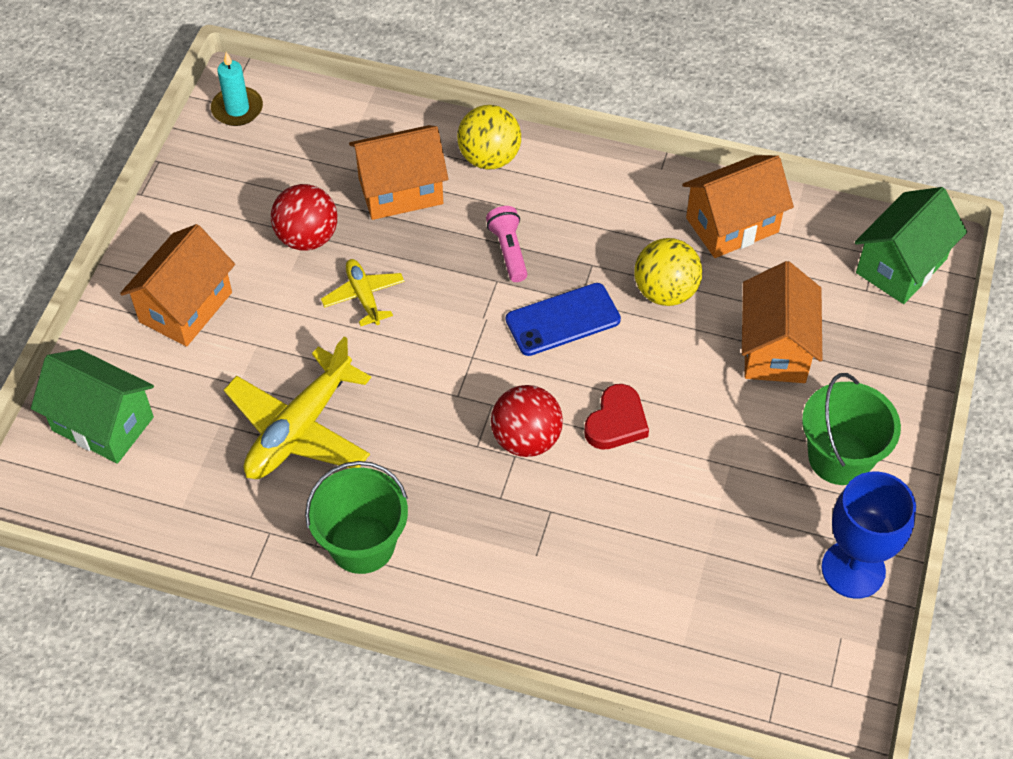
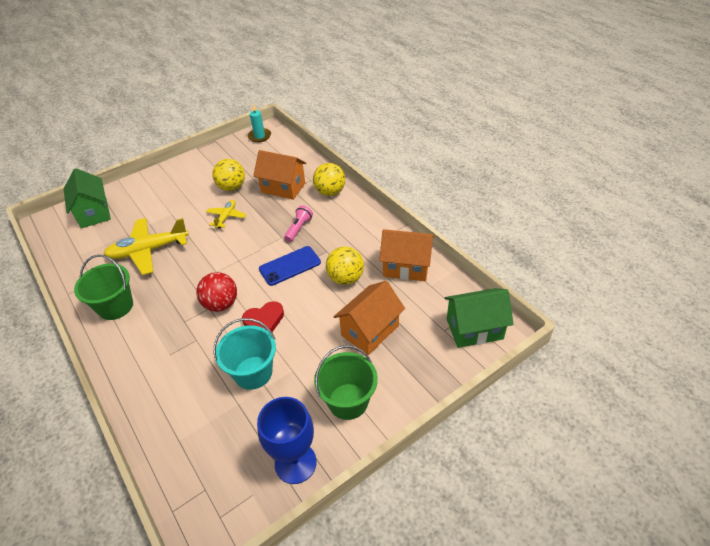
camera: 40 degrees right, 10 degrees down
orange house [120,224,235,347] -> none
red ball [271,184,337,251] -> yellow ball [212,159,245,191]
blue phone [506,283,621,356] -> blue phone turned 45 degrees counterclockwise [259,246,321,286]
none -> turquoise bucket [214,318,276,390]

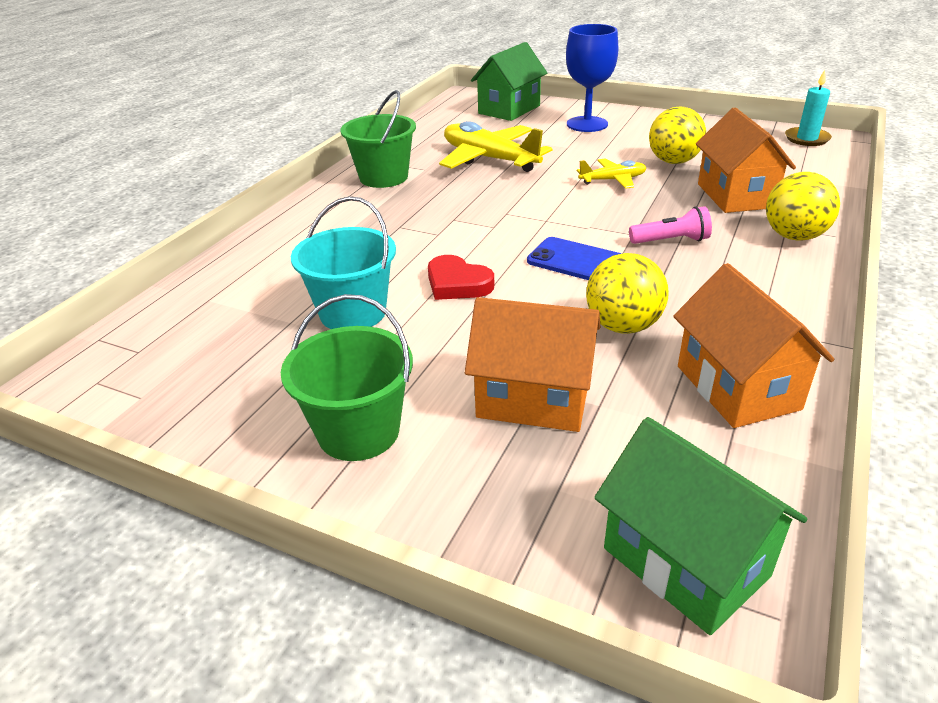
camera: 60 degrees right, 10 degrees down
red ball [196,272,237,312] -> none
blue goblet [257,397,317,484] -> blue goblet moved to [566,24,618,132]

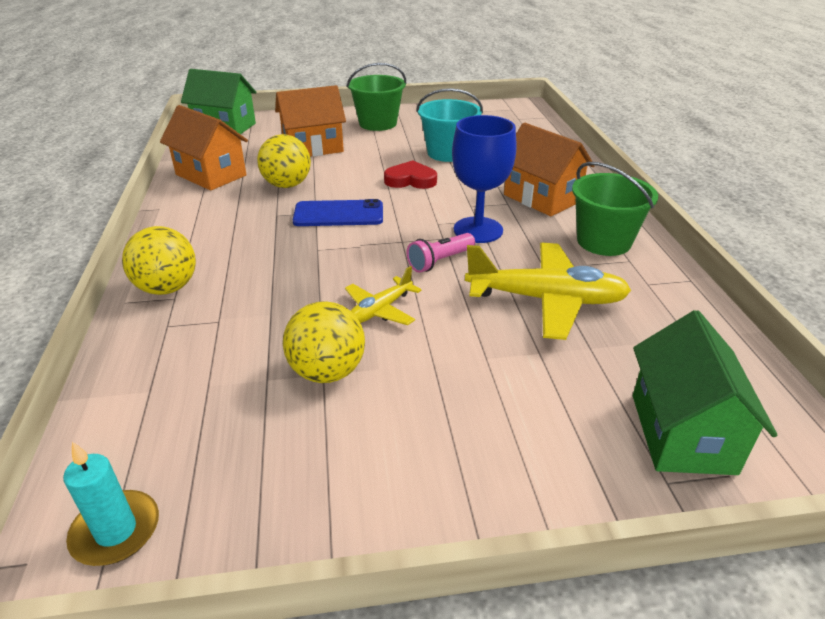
camera: 145 degrees right, 0 degrees up
blue goblet [566,24,618,132] -> blue goblet moved to [452,115,517,243]
pink flashlight [629,206,712,244] -> pink flashlight moved to [407,233,475,273]
orange house [696,108,796,213] -> orange house moved to [504,123,595,216]

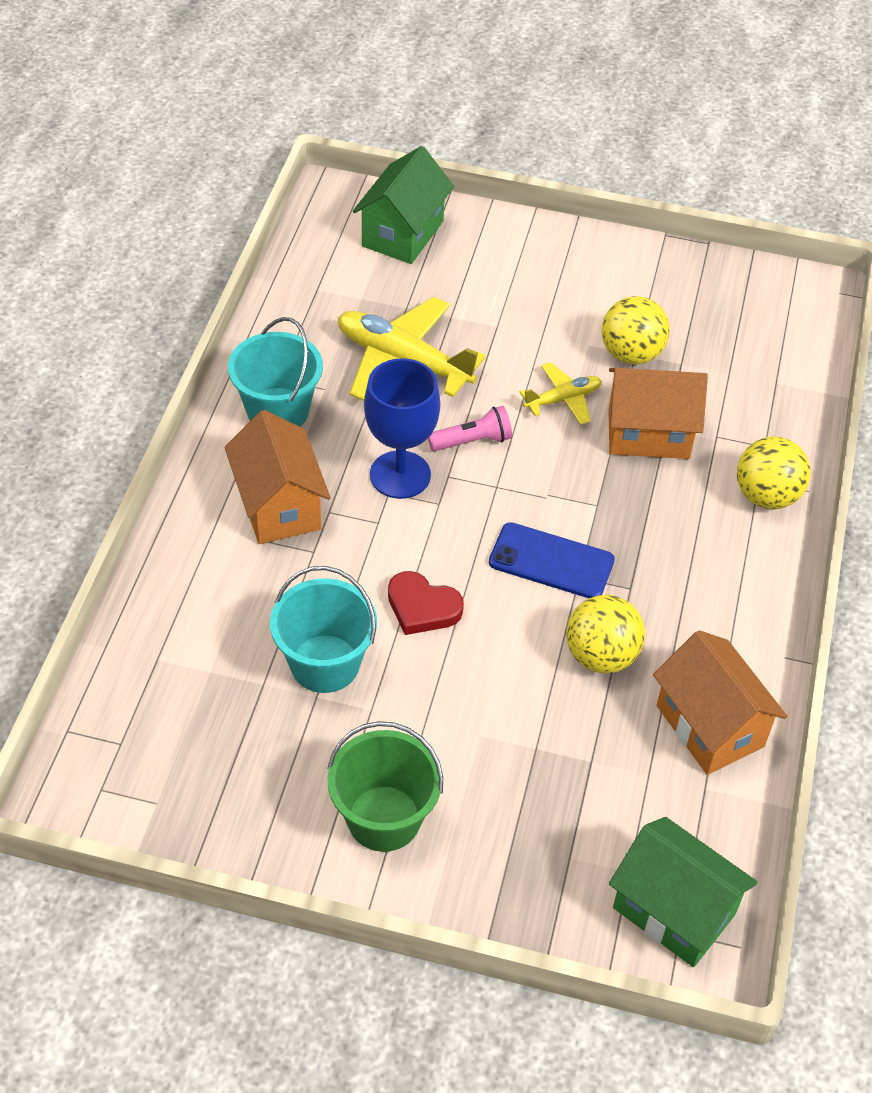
camera: 160 degrees left, 15 degrees up
turquoise candle [63,442,159,566] -> none
orange house [275,85,346,157] -> orange house moved to [608,368,708,459]
green bucket [572,162,658,256] -> turquoise bucket [228,317,323,427]

